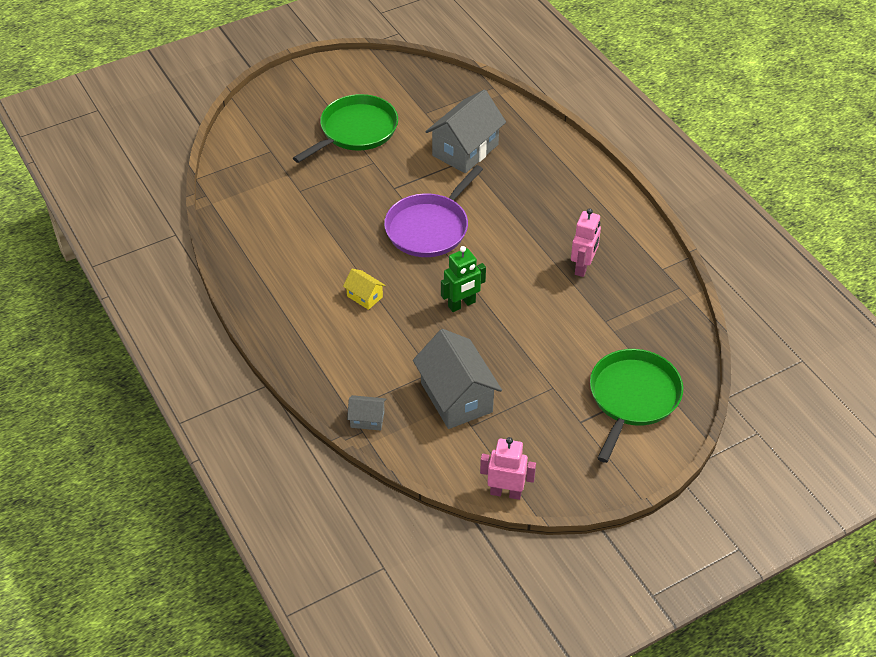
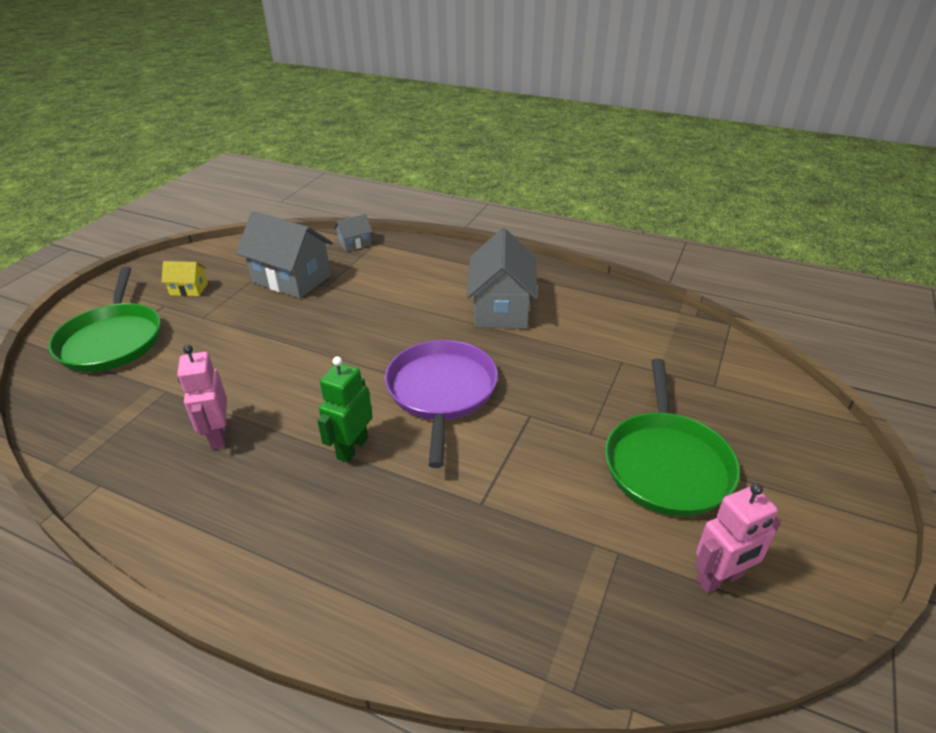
camera: 145 degrees right, 10 degrees down
yellow house [343,269,386,310] -> yellow house moved to [161,261,208,296]
grey house [426,90,506,173] -> grey house moved to [466,228,538,329]
green robot [441,246,486,312] -> green robot moved to [317,356,373,463]
pink robot [480,437,536,500] -> pink robot moved to [695,483,781,593]

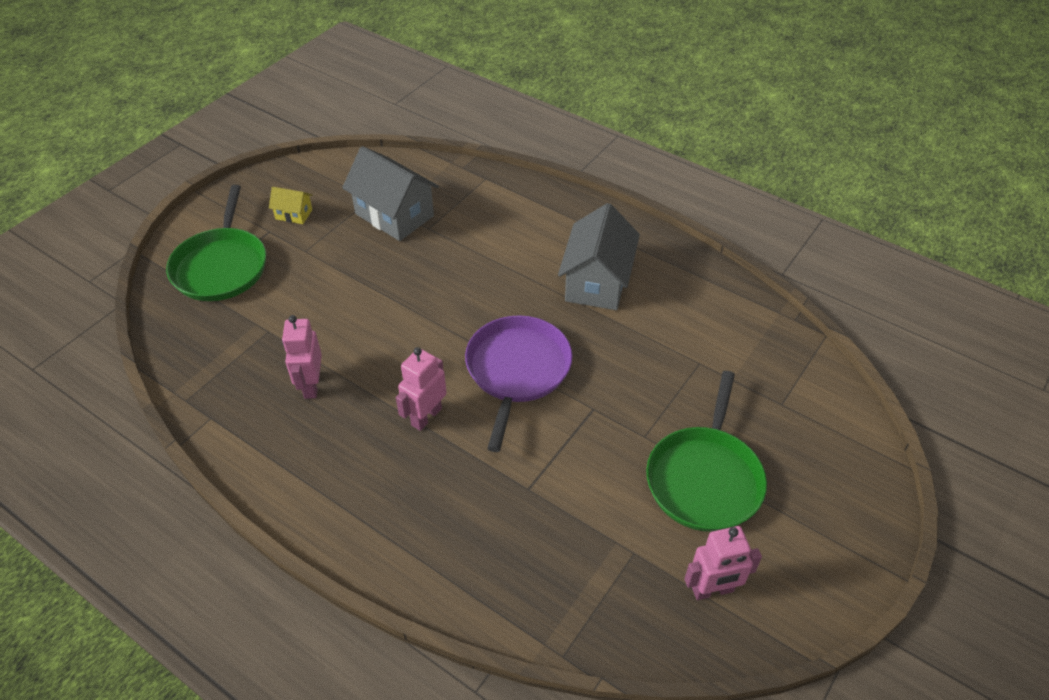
camera: 10 degrees right, 10 degrees up
green robot [317,356,373,463] -> pink robot [396,347,447,431]
grey house [334,214,372,252] -> none

